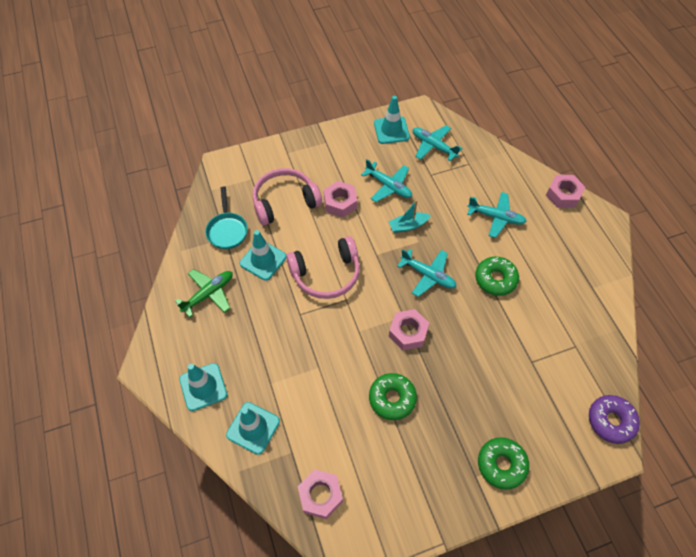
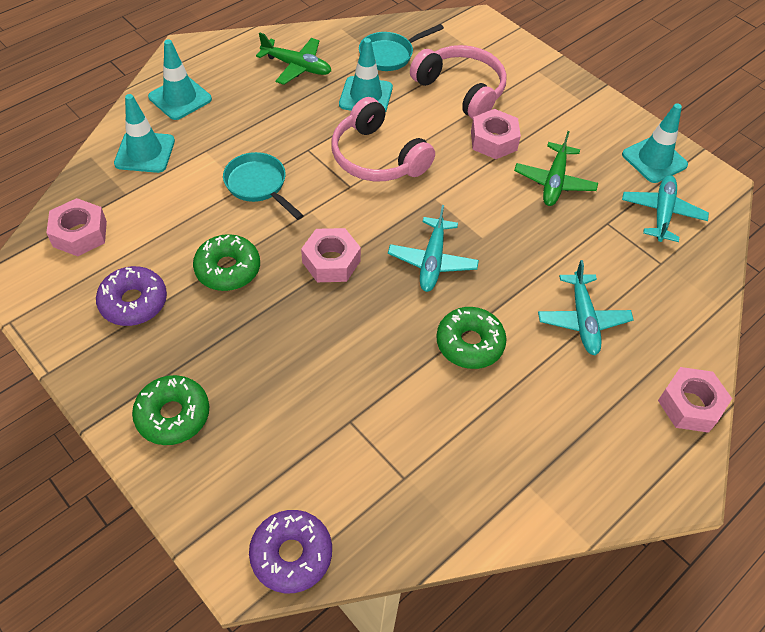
camera: 65 degrees right, 5 degrees down
turquoise plane [361,159,412,202] -> green plane [514,131,598,206]
turquoise boat [388,200,431,233] -> none
none -> purple donut [96,266,167,326]
none -> turquoise pan [223,152,304,220]

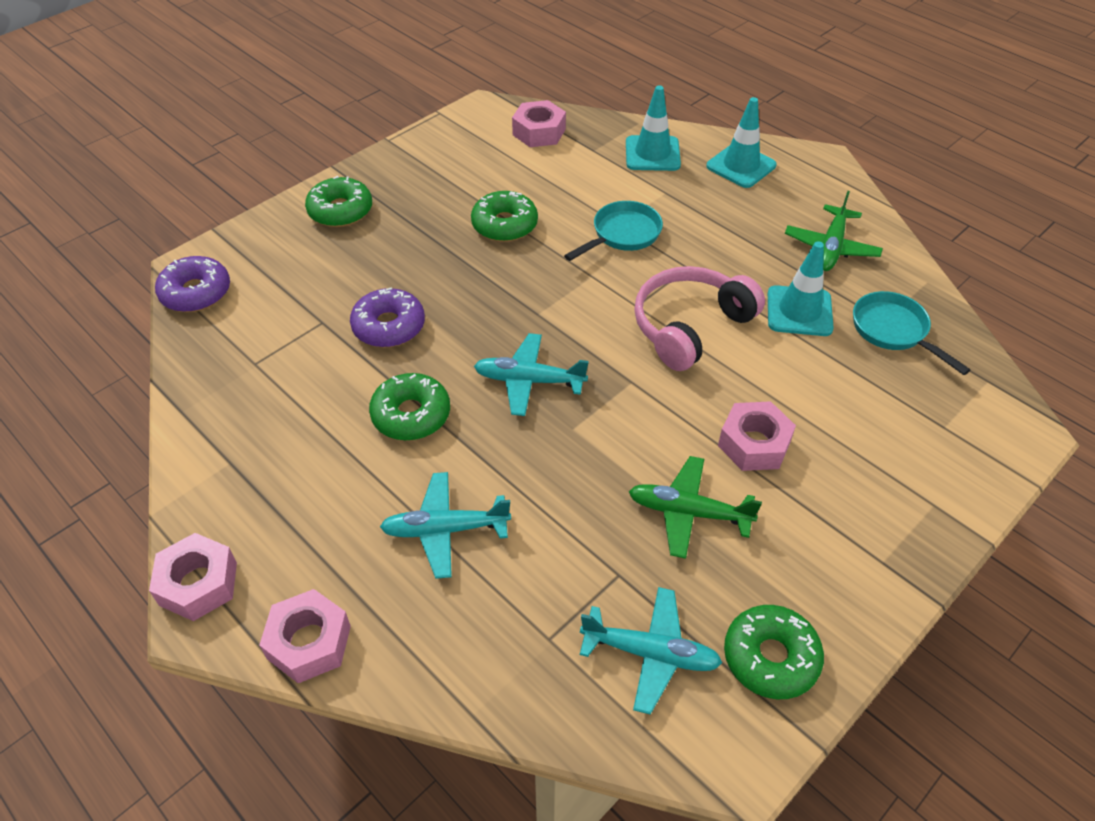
camera: 90 degrees right, 5 degrees down
purple donut [96,266,167,326] -> purple donut moved to [350,287,425,348]
pink nut [301,228,361,282] -> pink nut moved to [149,533,237,621]
pink headphones [410,45,507,119] -> none
turquoise traffic cone [622,104,688,183] -> green donut [724,605,824,699]

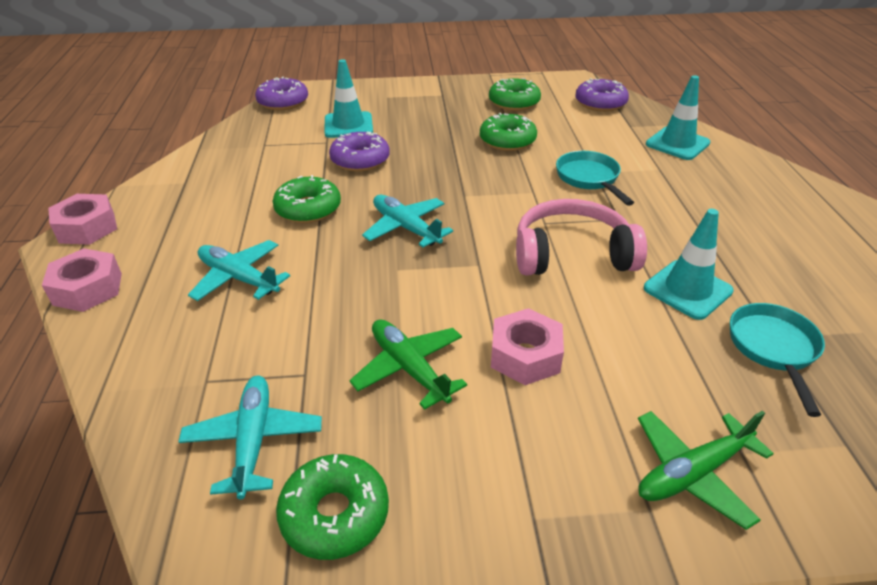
camera: 40 degrees right, 10 degrees down
green donut [305,176,372,227] -> green donut moved to [489,78,541,111]
pink nut [512,100,566,147] -> purple donut [575,78,629,112]
turquoise pan [564,201,663,261] -> turquoise pan turned 105 degrees counterclockwise [556,151,634,206]
turquoise plane [580,587,722,715] -> turquoise plane turned 150 degrees counterclockwise [178,376,322,499]
turquoise traffic cone [706,97,777,188] -> turquoise traffic cone moved to [324,59,373,138]
green plane [785,191,883,271] -> green plane moved to [638,410,774,530]

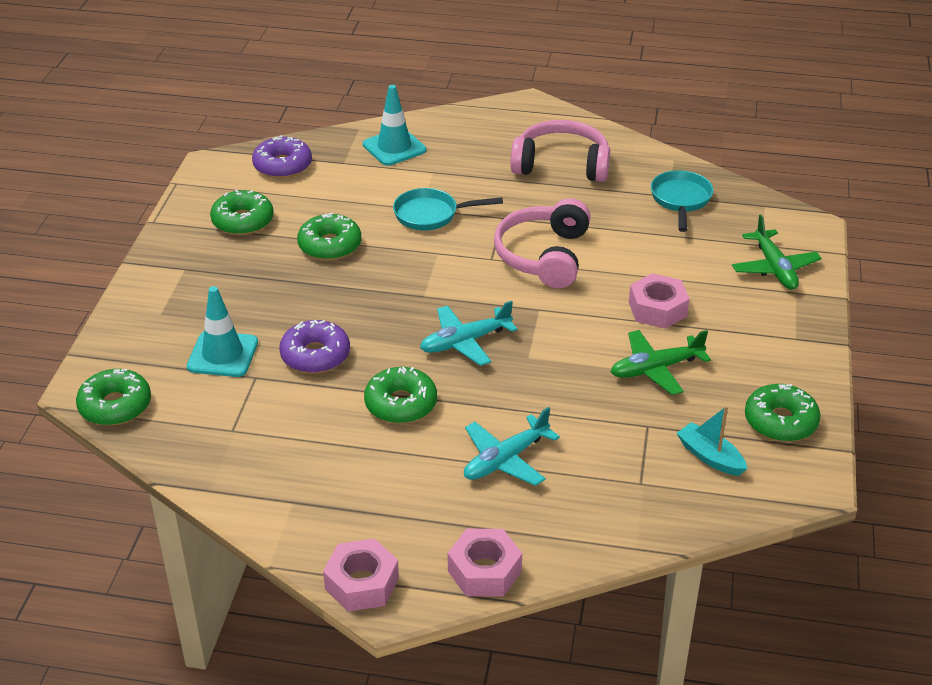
camera: 75 degrees left, 0 degrees up
turquoise plane [178,376,322,499] -> turquoise boat [677,406,747,476]
purple donut [255,76,308,110] -> green donut [76,369,151,426]
turquoise traffic cone [644,209,734,320] -> none
turquoise pan [730,303,825,417] -> turquoise pan turned 75 degrees clockwise [651,170,714,232]
none -> pink headphones [510,120,610,182]

